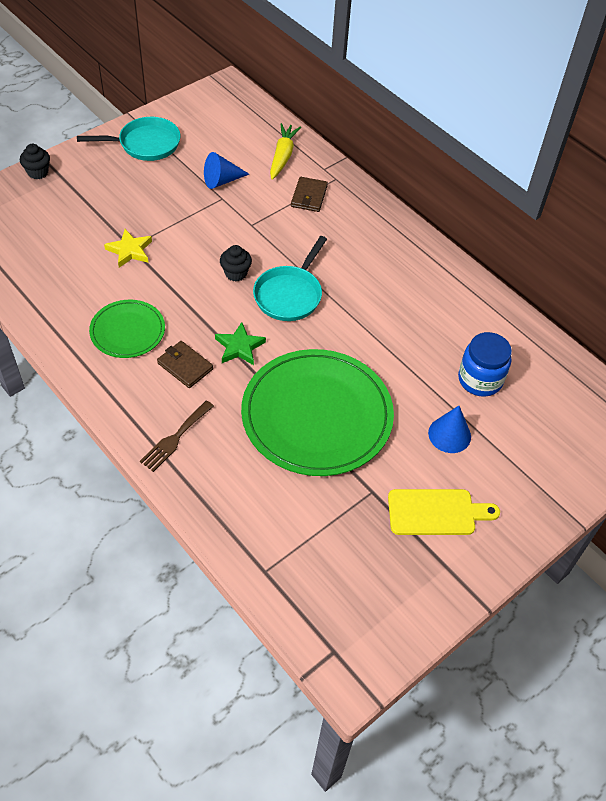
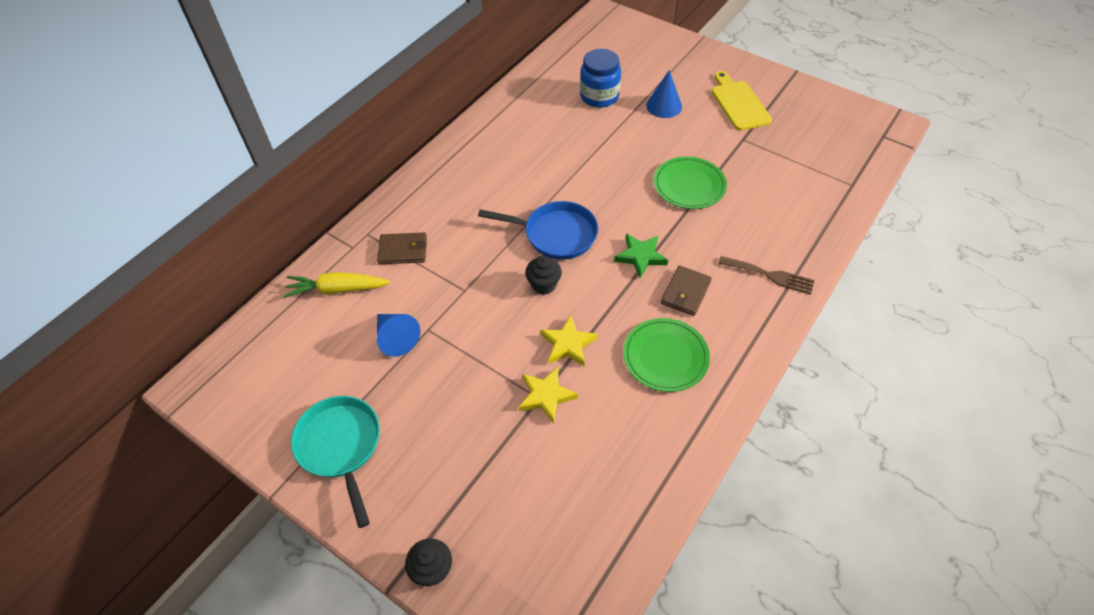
camera: 100 degrees left, 0 degrees up
green plate [241,349,394,476] -> green plate [654,156,727,209], size x0.52
turquoise pan [253,236,327,321] -> blue pan [478,201,598,260]
none -> yellow star [540,315,598,366]

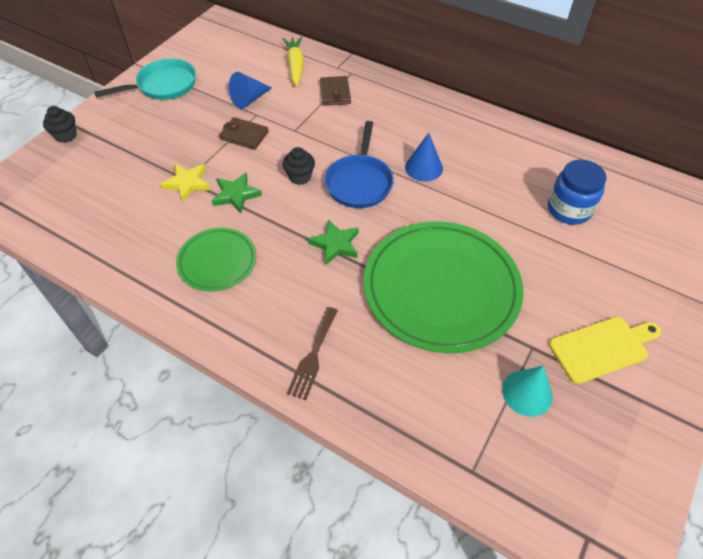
camera: 85 degrees right, 0 degrees up
yellow star [540,315,598,366] -> green star [212,173,262,213]
blue cone [646,70,682,118] -> blue cone moved to [405,133,443,182]
green plate [654,156,727,209] -> green plate [364,221,523,353], size x1.92
brown wallet [661,265,712,316] -> brown wallet moved to [219,117,269,150]
none -> turquoise cone [502,366,553,417]

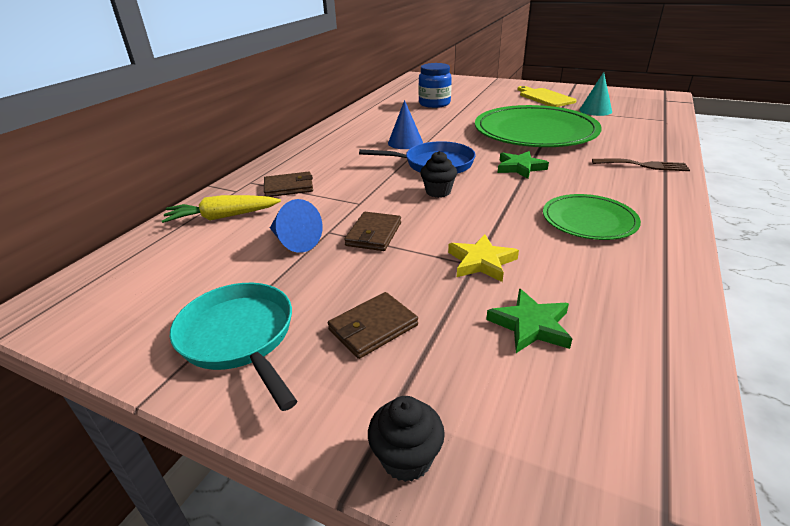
camera: 95 degrees left, 20 degrees down
green star [212,173,262,213] -> green star moved to [486,288,572,353]
none -> brown wallet [328,292,418,359]

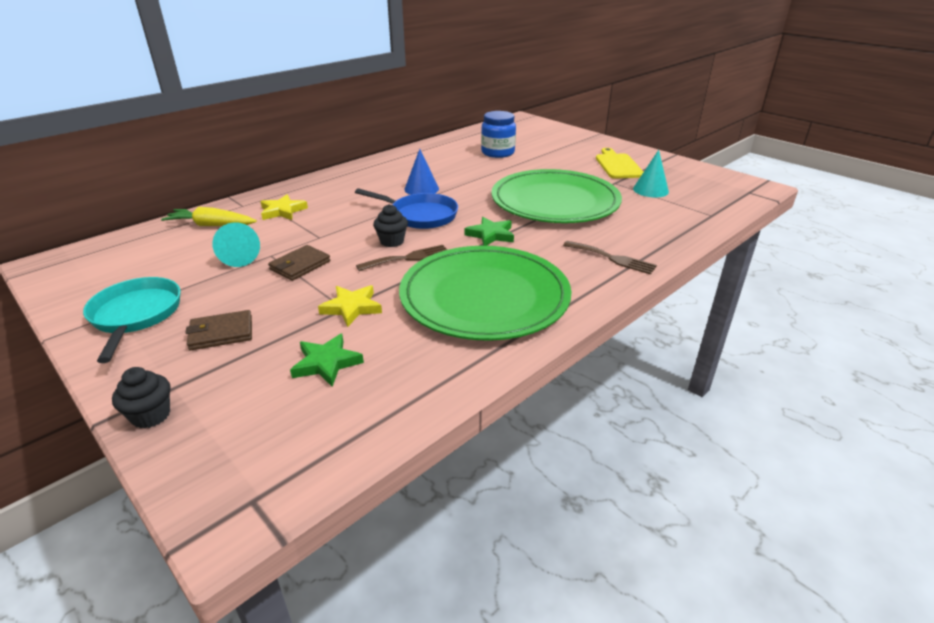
camera: 20 degrees right, 0 degrees up
brown wallet [264,171,313,197] -> yellow star [260,194,308,220]
blue cone [270,199,323,253] -> turquoise cone [212,222,260,267]
green plate [543,194,641,240] -> green plate [399,246,571,341], size x1.92
none -> brown fork [356,245,448,271]

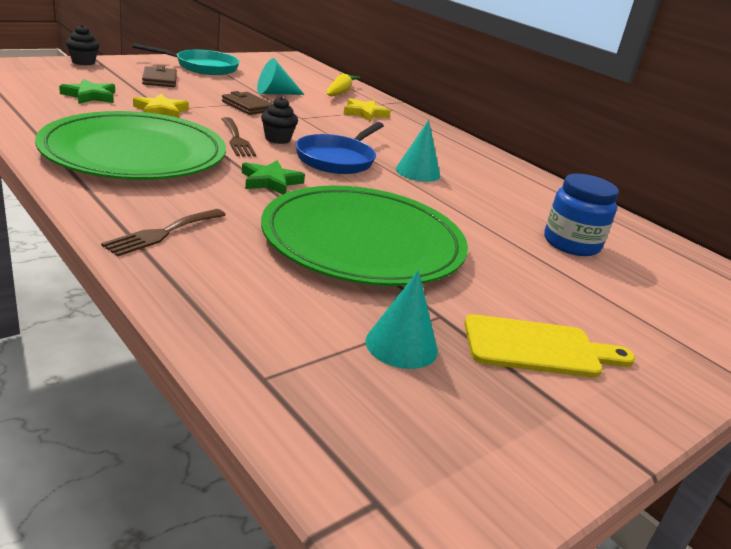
camera: 90 degrees right, 5 degrees down
blue cone [404,149,439,195] -> turquoise cone [396,120,440,182]

